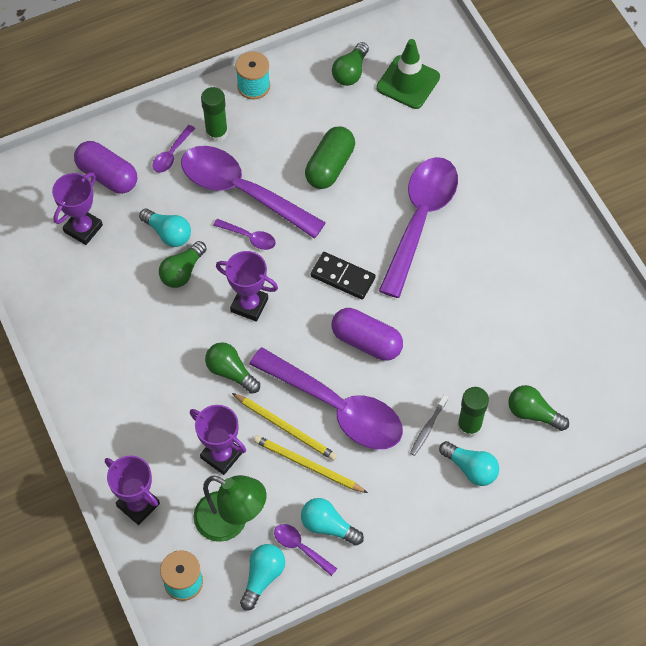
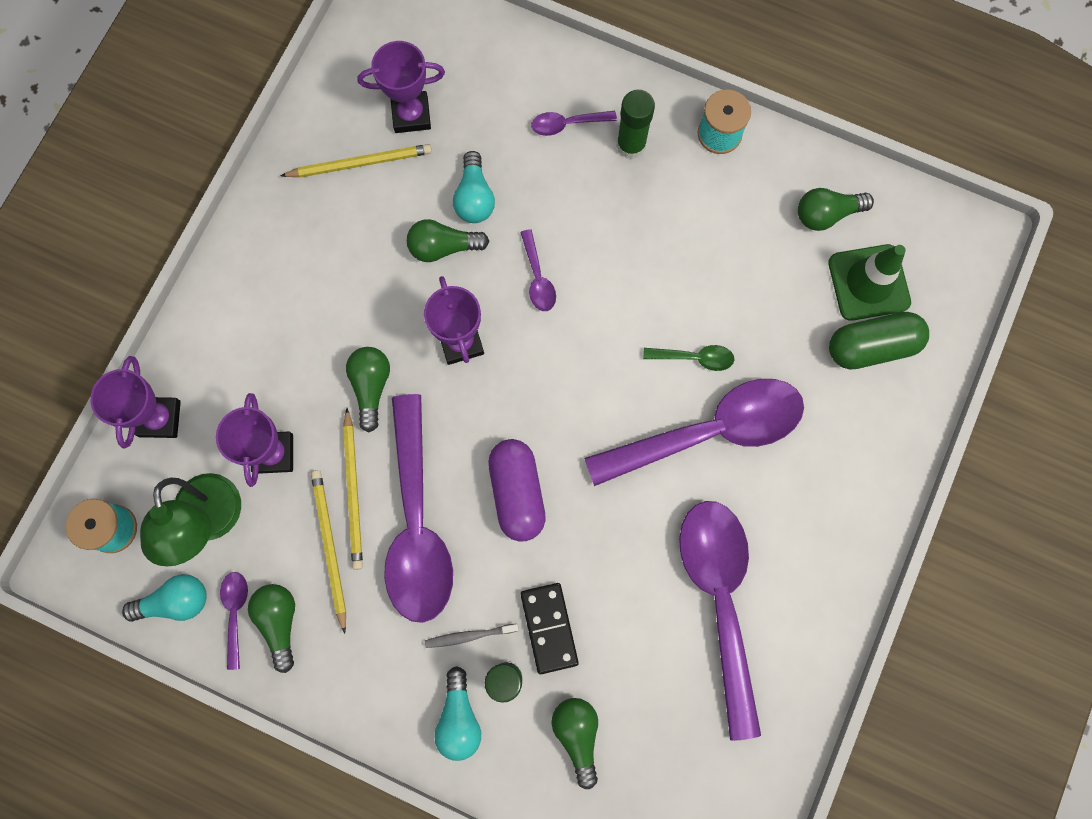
camera: 50 degrees right, 15 degrees up
purple capsule [74,141,137,194] -> none
purple spoon [181,146,326,239] -> purple spoon moved to [679,501,761,741]
turquoise light bulb [301,498,364,546] -> green light bulb [248,584,295,673]
green capsule [305,126,355,189] -> green capsule moved to [829,312,929,370]
black domino [311,252,376,300] -> black domino moved to [520,583,579,674]
none -> yellow pencil [281,144,432,178]
none -> green spoon [643,345,735,371]

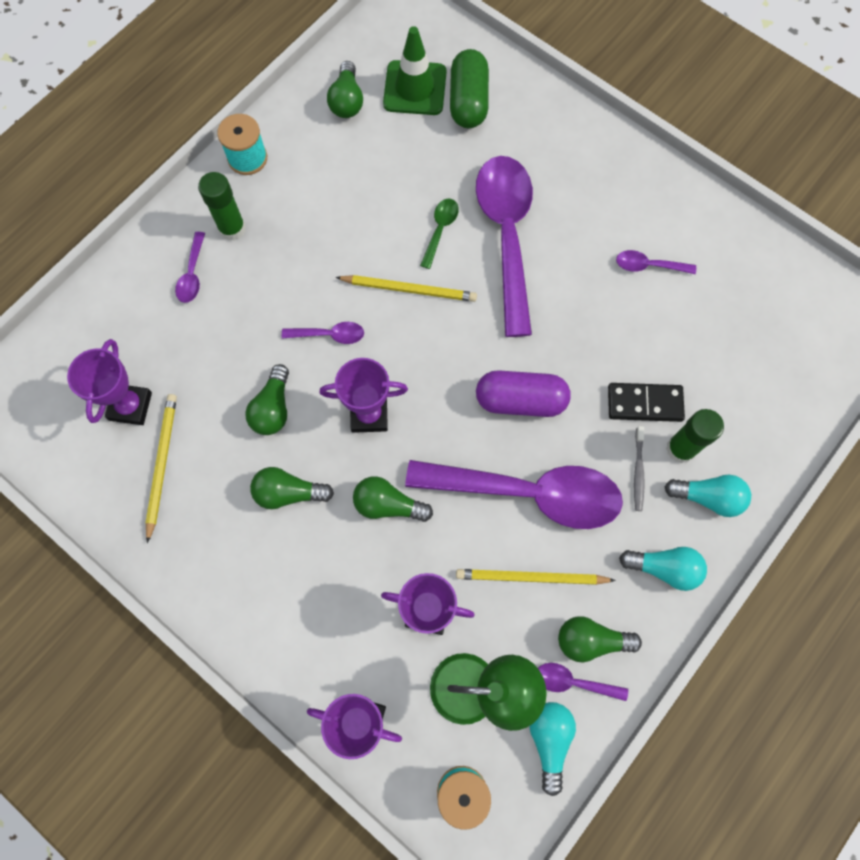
camera: 75 degrees left, 5 degrees down
yellow pencil [343,408,363,570] -> yellow pencil moved to [335,275,477,302]
turquoise light bulb [453,151,495,223] -> turquoise light bulb moved to [619,547,707,591]
green light bulb [551,698,598,789] -> green light bulb moved to [250,467,334,509]
purple spoon [679,501,761,741] -> purple spoon [616,250,696,274], size x0.41

